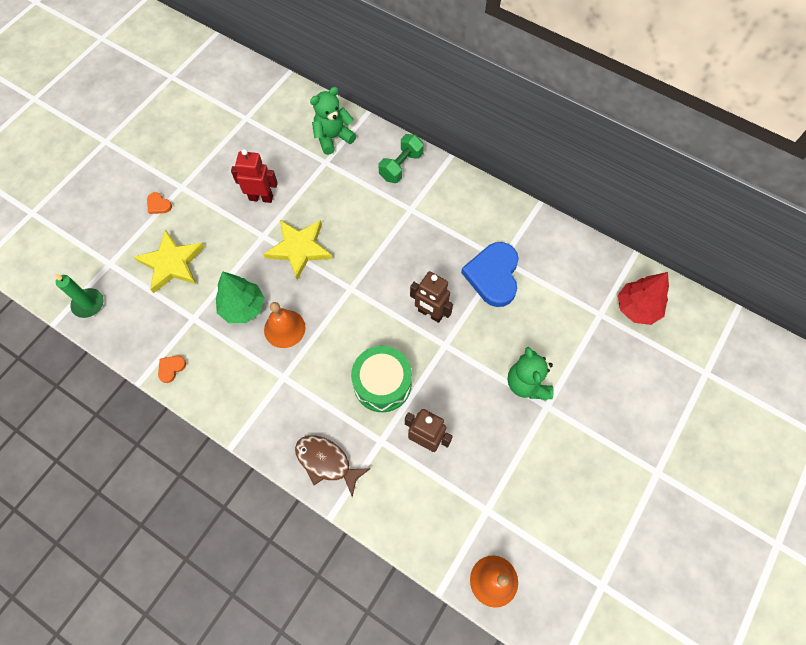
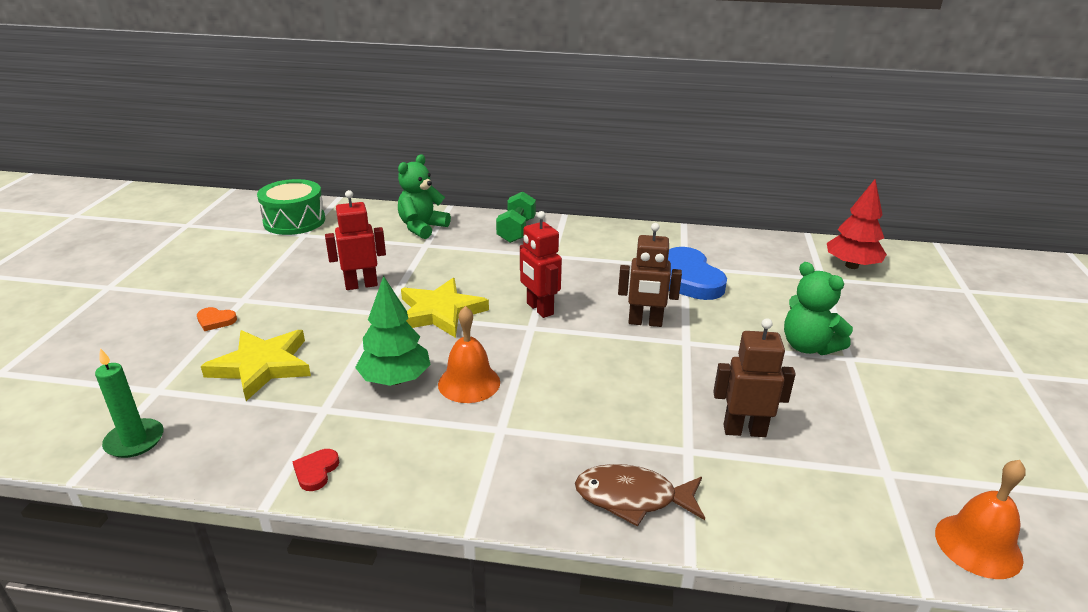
camera: 25 degrees left, 35 degrees down
orange heart [158,356,186,383] -> red heart [293,449,339,491]
green drum [351,346,412,412] -> green drum moved to [257,179,325,235]
none -> red robot [520,211,562,318]

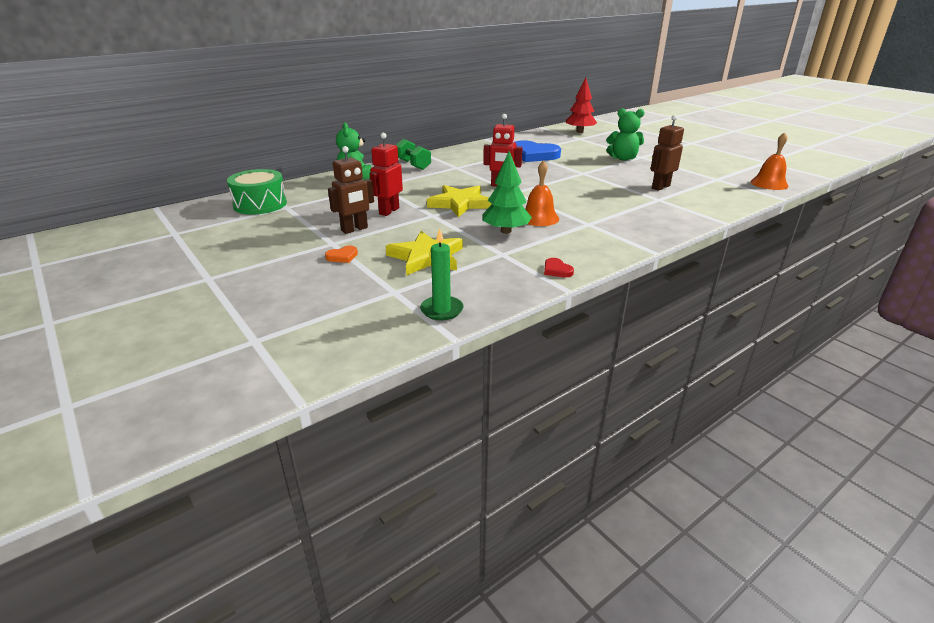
camera: 45 degrees left, 0 degrees up
brown fish [575,464,705,527] -> none
brown robot [618,223,682,327] -> brown robot moved to [328,146,374,234]

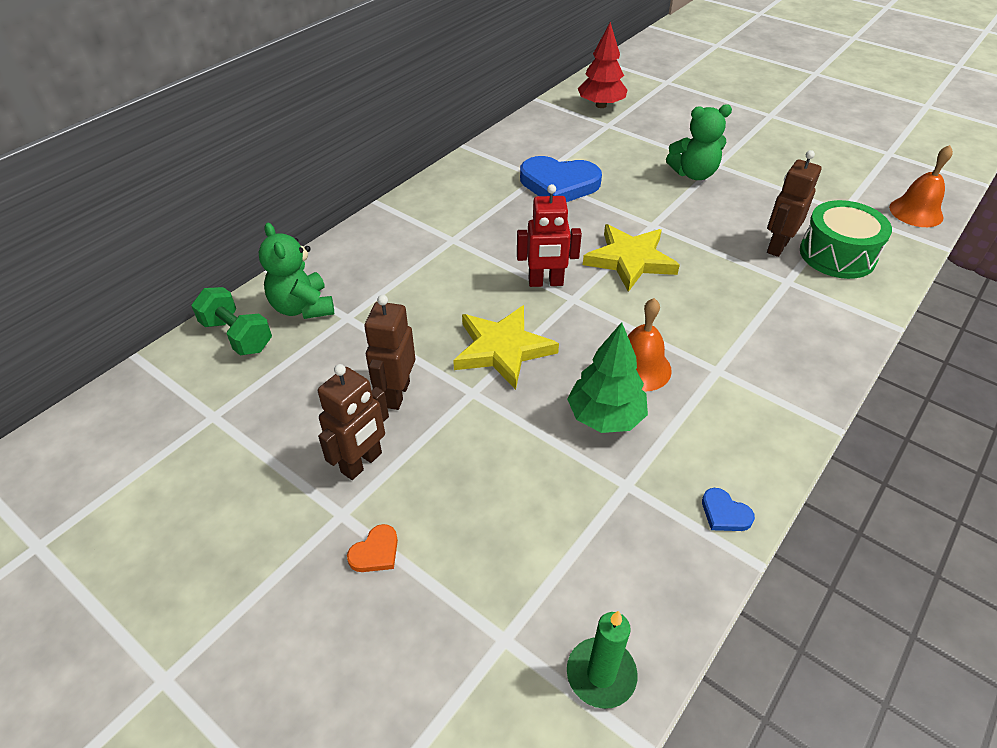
camera: 15 degrees left, 15 degrees up
green drum [227,169,287,215] -> green drum moved to [800,200,892,279]
red robot [370,133,403,216] -> brown robot [364,295,415,410]
yellow star [386,231,463,276] -> yellow star moved to [583,224,680,292]
green dumbbell [396,139,431,170] -> green dumbbell moved to [191,287,272,355]
red heart [544,258,574,277] -> blue heart [702,488,755,531]

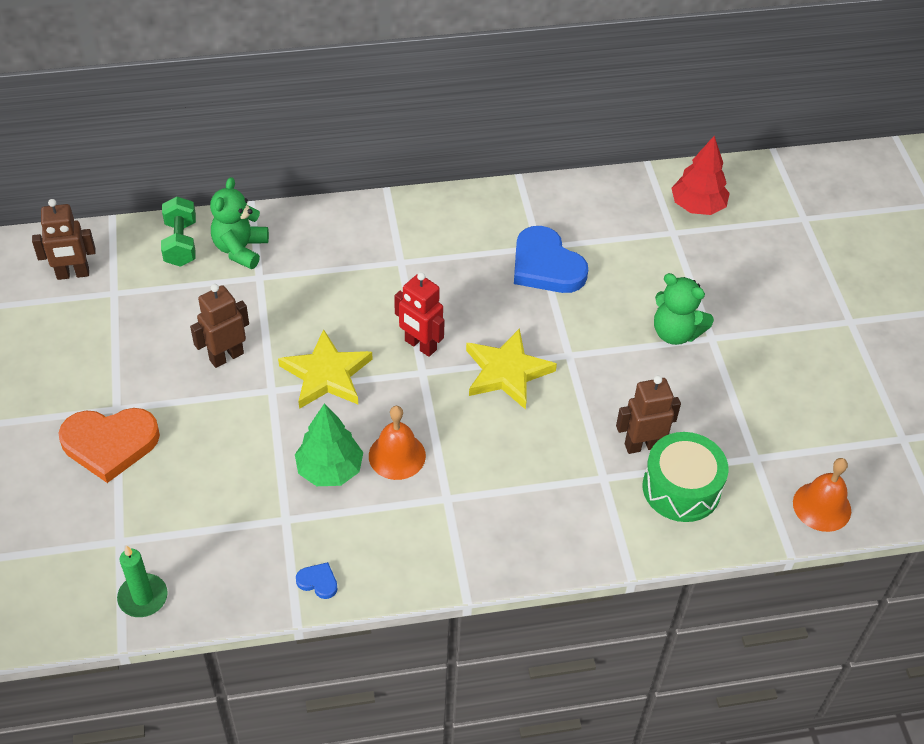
camera: 40 degrees right, 5 degrees up
brown robot [318,364,389,480] -> brown robot moved to [32,199,96,280]
orange heart [347,524,398,572] -> orange heart [58,408,160,483], size x2.37
blue heart [702,488,755,531] -> blue heart turned 120 degrees clockwise [296,562,338,599]

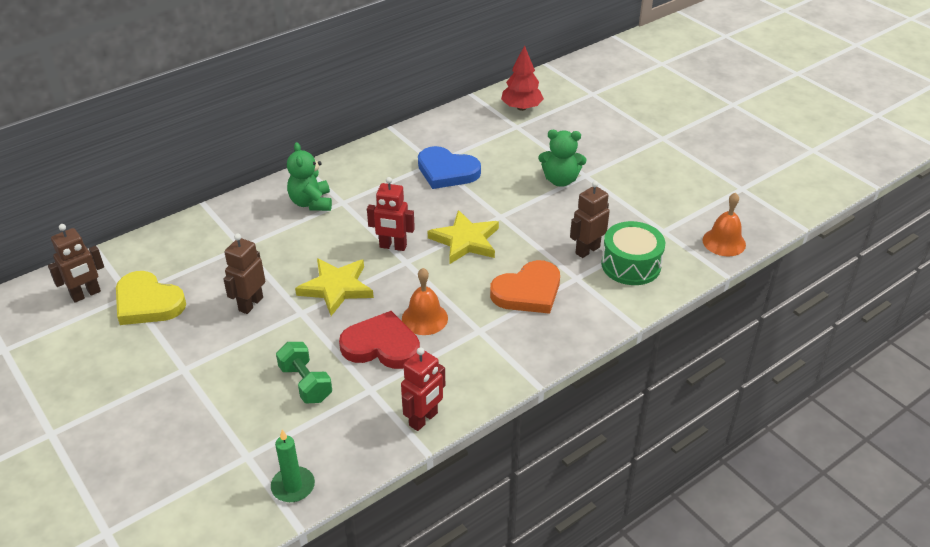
camera: 25 degrees left, 10 degrees down
orange heart [58,408,160,483] -> orange heart moved to [490,260,560,314]
green dumbbell [161,197,196,267] -> green dumbbell moved to [276,342,332,403]
green teddy bear [210,177,269,269] -> green teddy bear moved to [287,142,332,211]
green tree [295,404,363,486] -> red heart [339,311,420,369]
blue heart [296,562,338,599] -> red robot [401,347,445,431]
none -> yellow heart [116,271,186,325]

